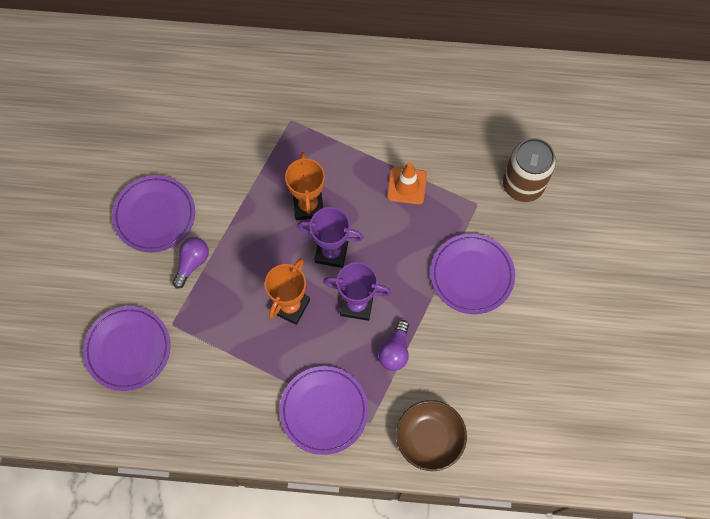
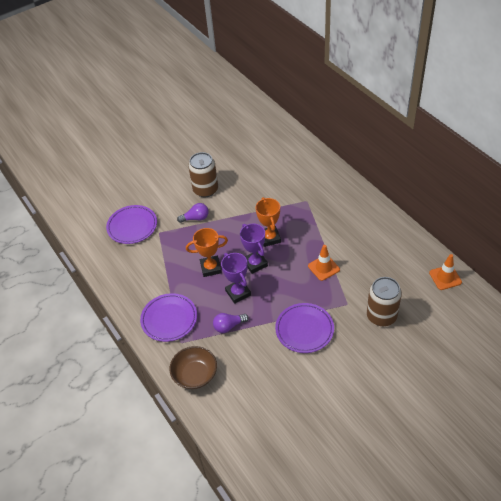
camera: 55 degrees right, 20 degrees down
purple plate [112,175,195,252] -> brown can [188,152,218,197]
orange trophy [285,152,325,220] -> orange trophy turned 60 degrees counterclockwise [256,197,281,247]
none -> orange traffic cone [429,254,462,290]

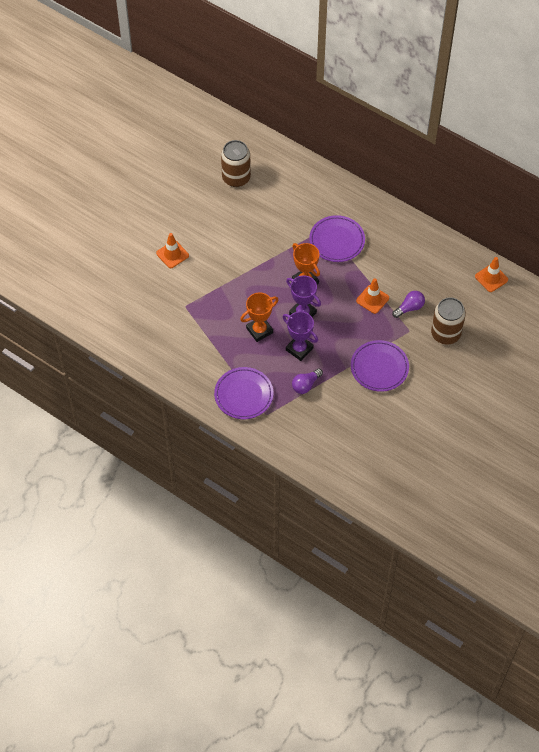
camera: 25 degrees left, 10 degrees up
purple plate [106,205,157,244] -> purple plate moved to [309,215,365,262]
brown bowl [170,346,217,389] -> none
purple light bulb [177,203,209,223] -> purple light bulb moved to [392,291,425,318]
brown can [188,152,218,197] -> brown can moved to [221,140,251,187]
none -> orange traffic cone [156,233,189,268]

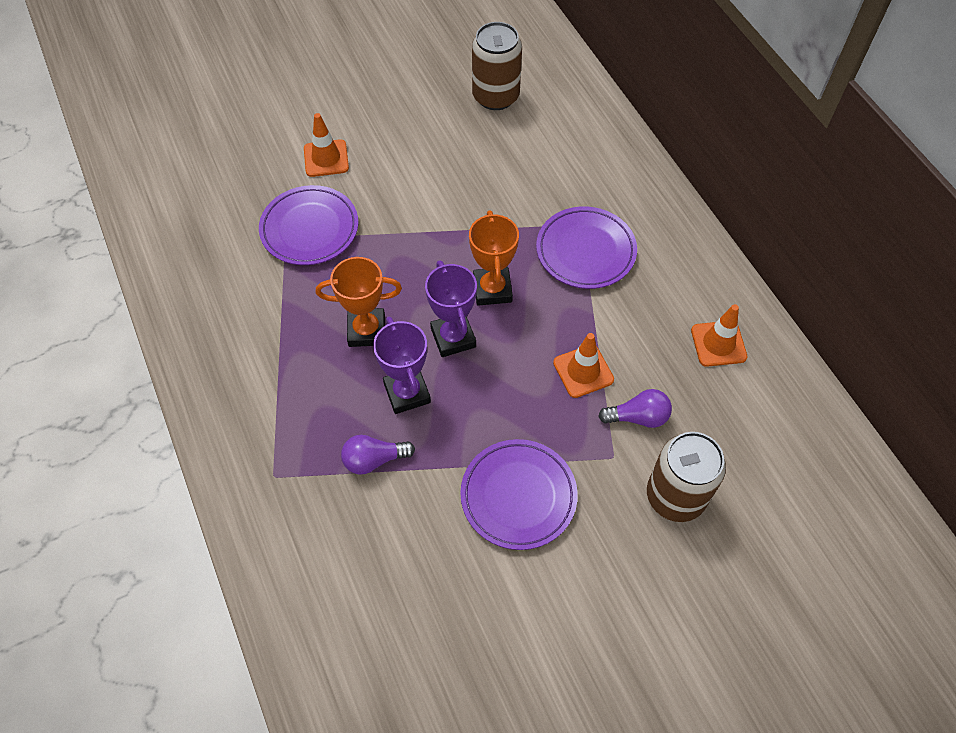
camera: 30 degrees right, 0 degrees up
purple plate [214,367,273,419] -> purple plate moved to [259,185,358,265]
orange traffic cone [475,257,508,292] -> orange traffic cone moved to [691,304,747,367]

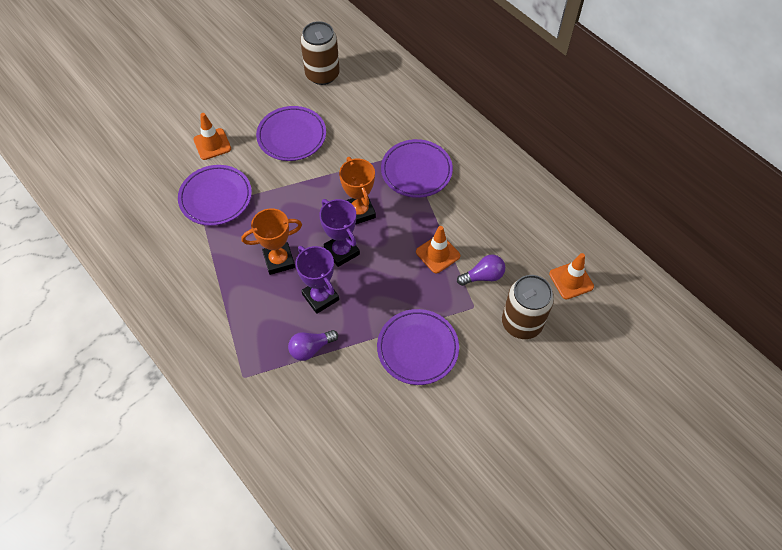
camera: 15 degrees left, 0 degrees up
orange traffic cone [691,304,747,367] -> orange traffic cone moved to [549,253,594,299]
none -> purple plate [256,106,326,161]

